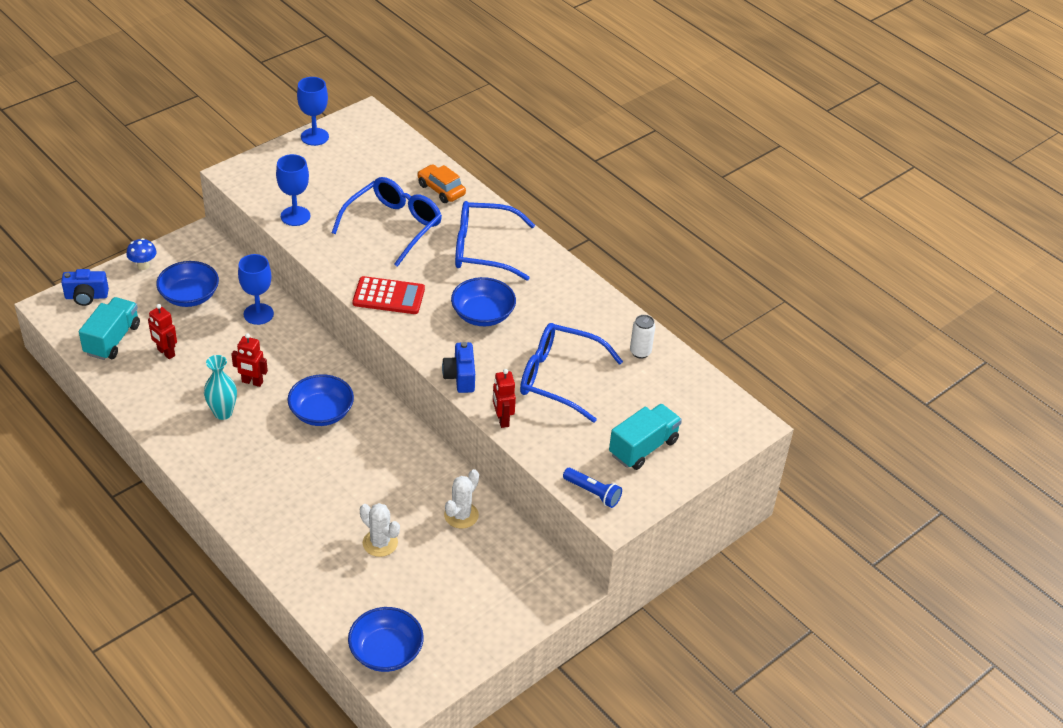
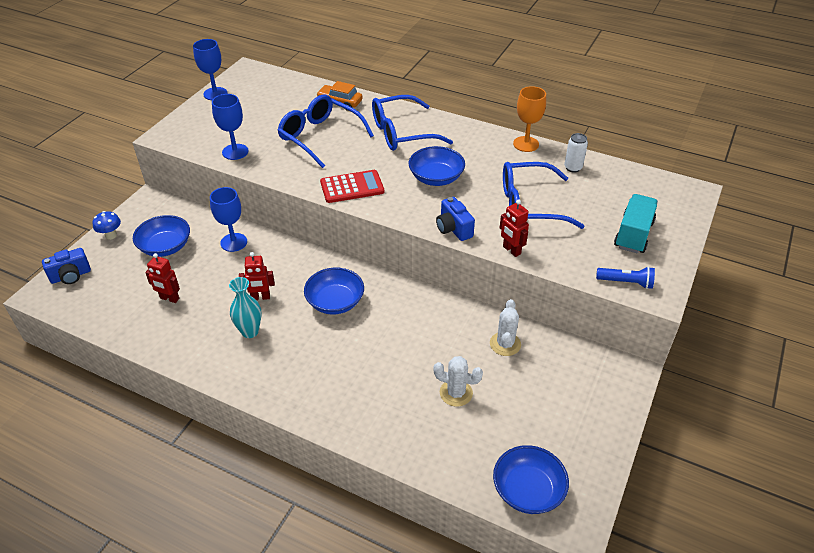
camera: 20 degrees left, 0 degrees up
turquoise truck [79,297,140,360] -> none
blue glasses [332,177,442,267] -> blue glasses turned 60 degrees counterclockwise [277,95,374,168]
none -> orange goblet [513,86,546,152]

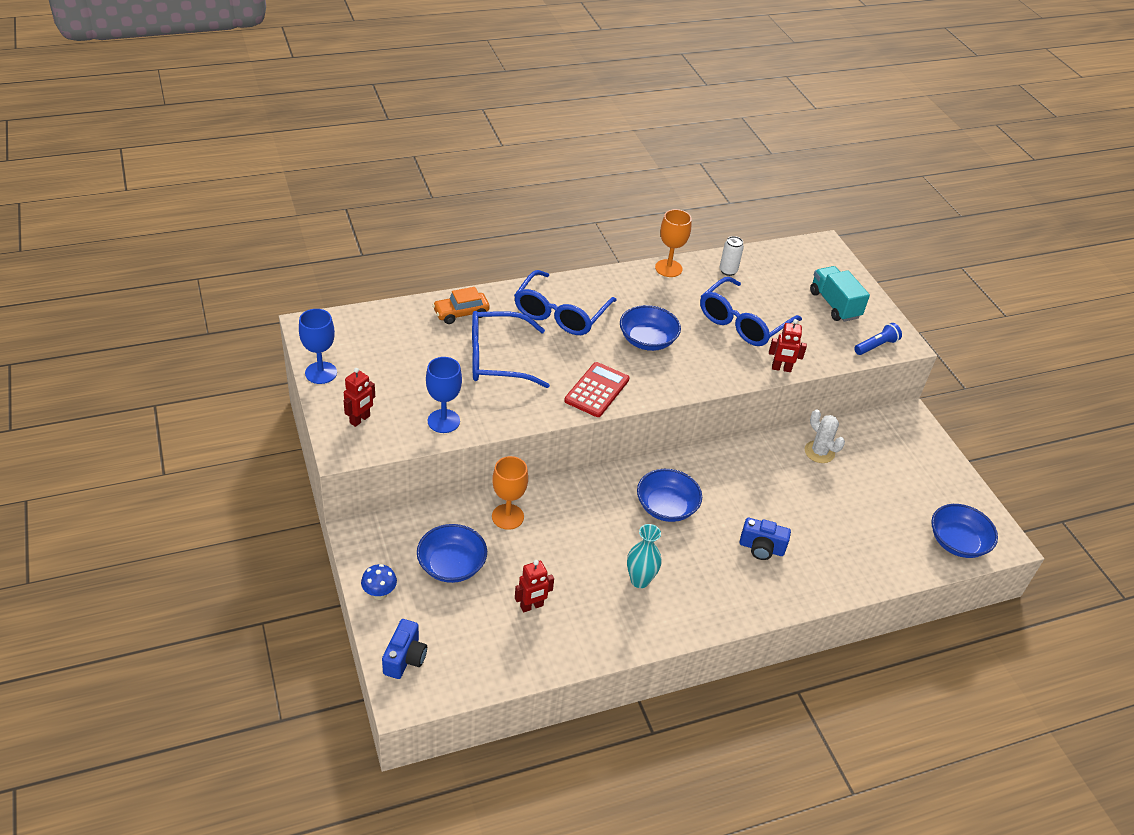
camera: 50 degrees left, 0 degrees up
blue goblet [210,187,247,252] -> orange goblet [492,456,528,530]
red robot [239,252,275,300] -> red robot moved to [344,368,375,427]
white cactus [433,356,483,407] -> none
blue camera [436,197,475,241] -> blue camera moved to [739,518,791,560]

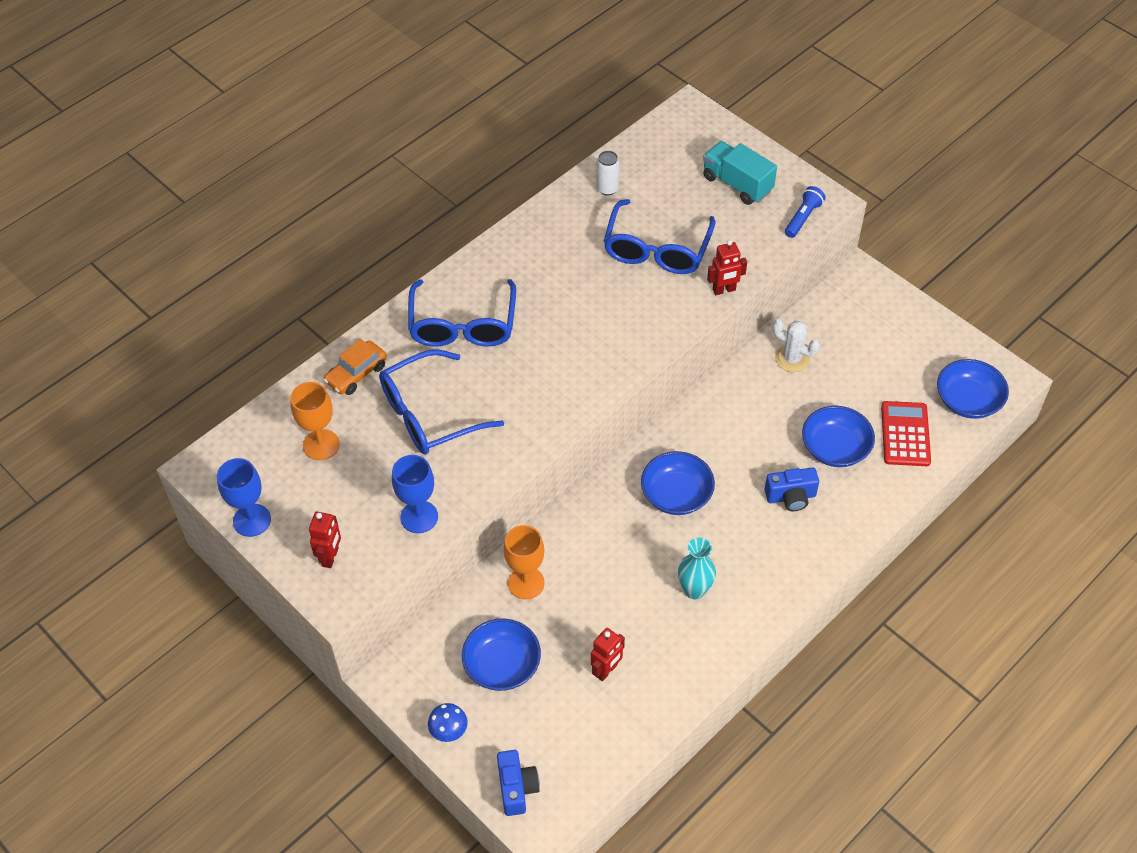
camera: 20 degrees left, 10 degrees up
red calculator [564,362,629,417] -> red calculator moved to [881,401,931,466]
blue bowl [620,305,681,351] -> blue bowl moved to [802,406,875,467]
orange goblet [655,209,692,277] -> orange goblet moved to [290,382,340,460]

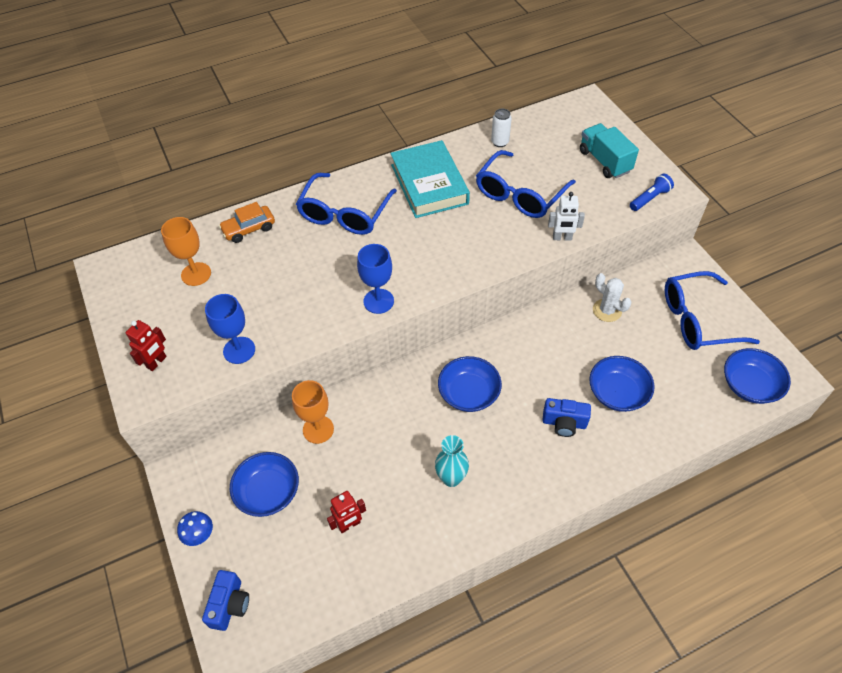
camera: 20 degrees right, 0 degrees up
blue goblet [217,458,271,537] -> blue goblet moved to [357,244,394,314]
blue glasses [379,349,504,455] -> blue glasses moved to [665,271,760,350]
red robot [707,240,747,295] -> white robot [548,192,585,241]
red calculator [881,401,931,466] -> none
none -> turquoise book [390,140,470,218]

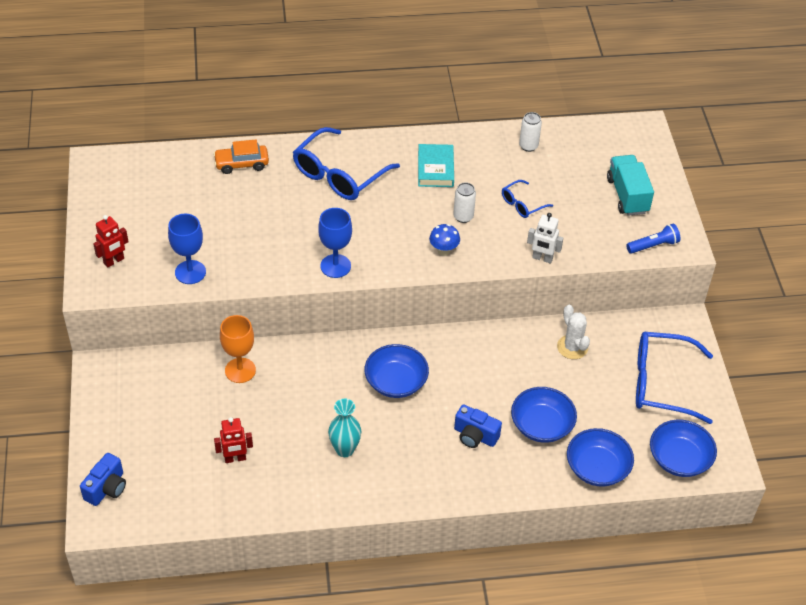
camera: 15 degrees right, 5 degrees down
orange goblet [161,217,211,286] -> none
blue mushroom [177,511,213,546] -> blue mushroom moved to [429,224,460,256]
blue bowl [230,452,299,517] -> blue bowl moved to [567,428,634,487]
turquoise book [390,140,470,218] -> turquoise book [418,144,454,187], size x0.59
blue glasses [476,150,576,218] -> blue glasses [502,180,553,218], size x0.49
none -> white can [453,182,476,223]

